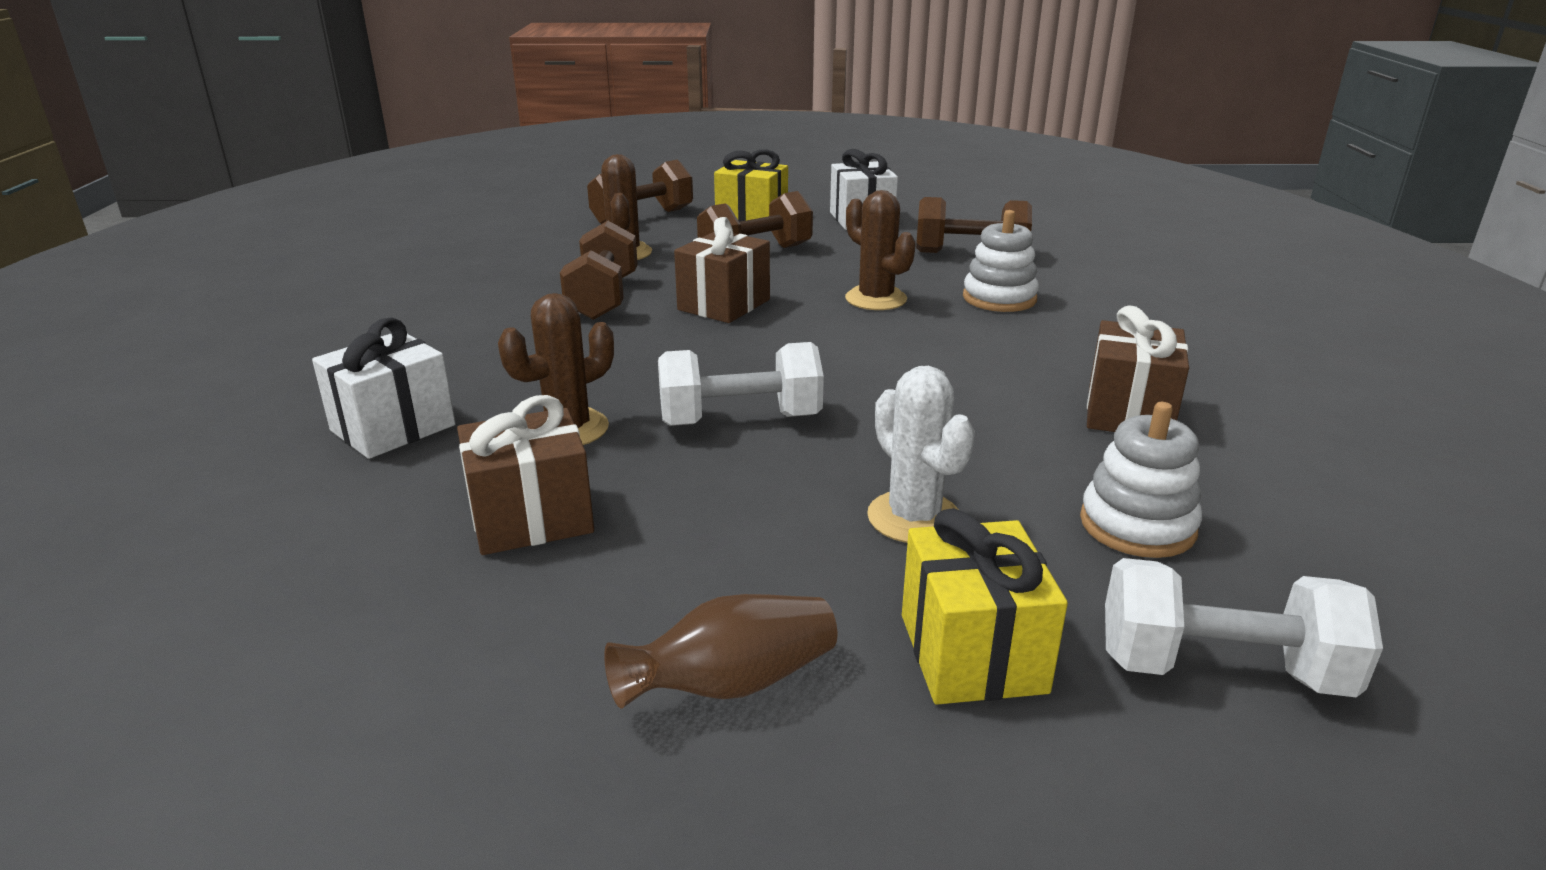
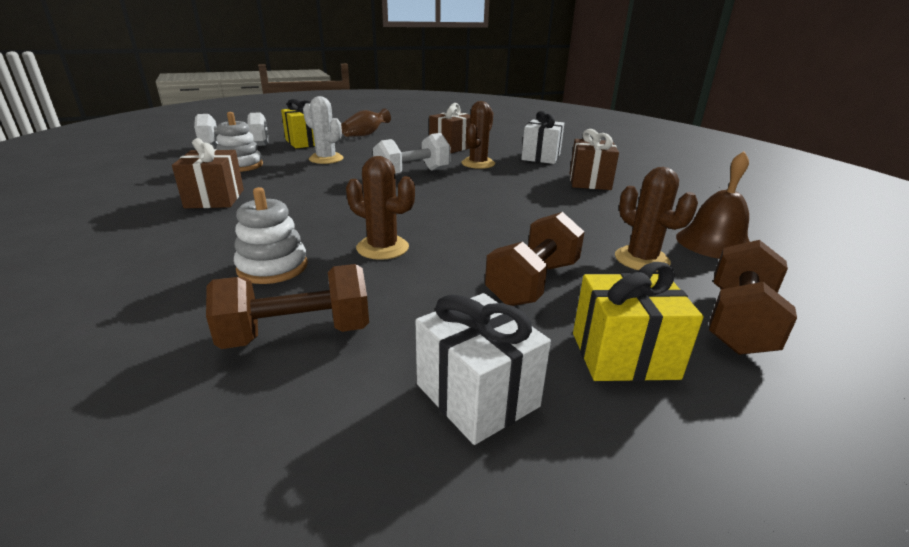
camera: 155 degrees right, 0 degrees up
brown dumbbell [560,221,638,320] -> none
brown gift [674,217,770,323] -> brown gift moved to [570,129,619,190]
none -> brown bell [676,151,750,259]

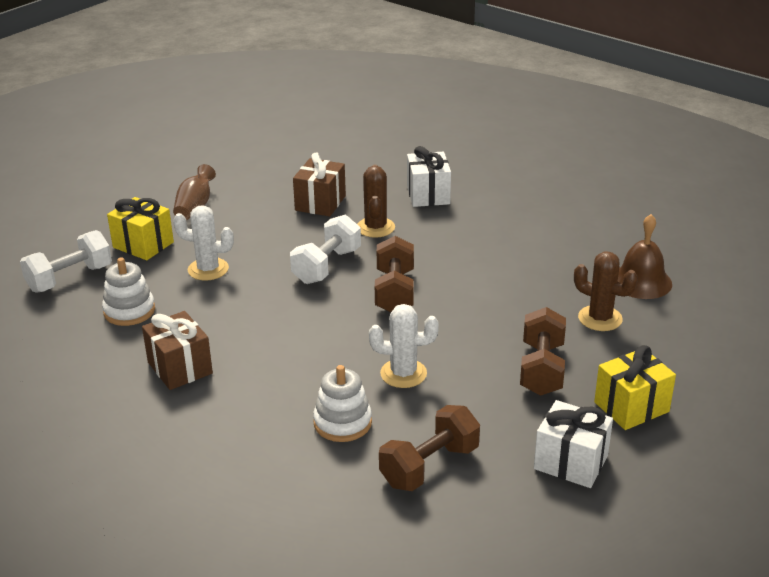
camera: 25 degrees left, 5 degrees up
brown cactus [346,156,415,260] -> white cactus [369,304,439,388]
brown gift [570,129,619,190] -> none
brown dumbbell [709,240,797,355] -> brown dumbbell moved to [375,236,414,312]

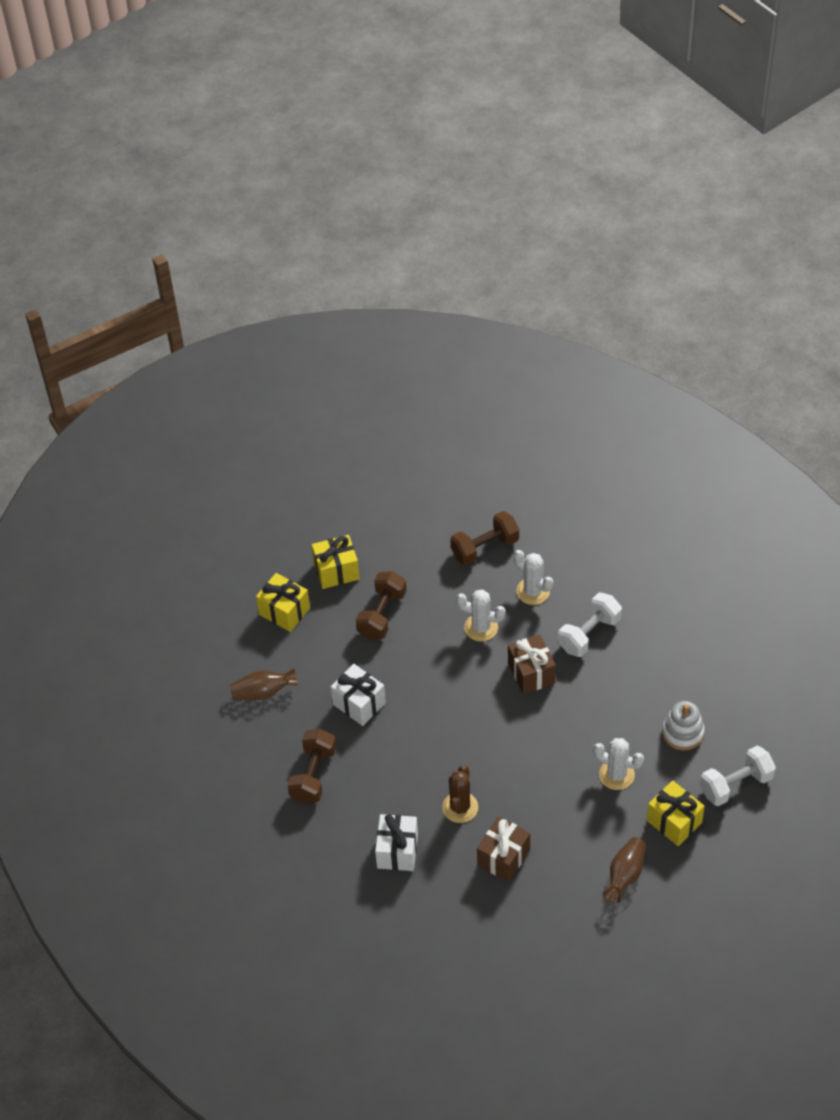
camera: 165 degrees left, 20 degrees up
brown gift [142,311,213,390] -> brown gift moved to [508,634,556,695]
white dumbbell [290,215,361,284] -> white dumbbell moved to [558,593,622,657]
white stacking toy [313,365,372,442] -> white cactus [514,550,553,605]
brown dumbbell [375,236,414,312] -> brown dumbbell moved to [288,729,336,803]
white gift [534,400,613,488] -> white gift moved to [331,664,386,726]
brown cactus [574,252,638,331] -> none
brown bell [617,214,672,299] -> brown vase [230,668,298,700]
none -> yellow gift [256,573,310,632]

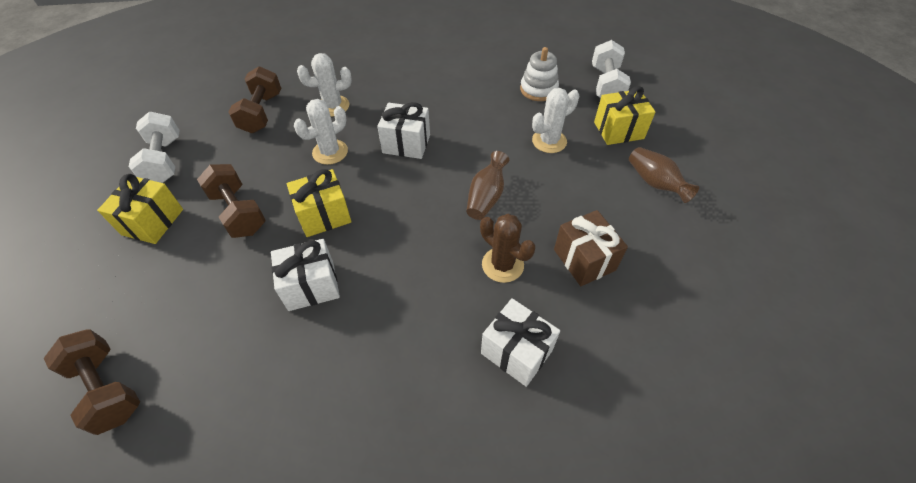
camera: 60 degrees left, 0 degrees up
brown vase [230,668,298,700] -> brown vase moved to [466,151,509,220]
yellow gift [256,573,310,632] -> yellow gift moved to [287,169,352,237]
brown dumbbell [288,729,336,803] -> brown dumbbell moved to [44,329,140,435]
brown gift [508,634,556,695] -> white gift [377,102,430,159]
white dumbbell [558,593,622,657] -> white dumbbell moved to [129,112,179,183]

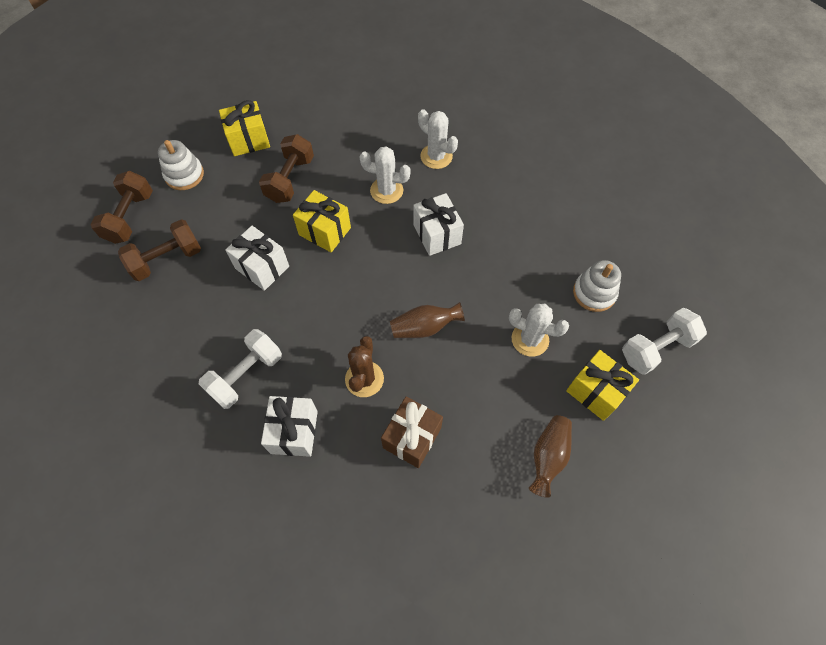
camera: 55 degrees right, 10 degrees up
white dumbbell [129,112,179,183] -> white dumbbell moved to [199,329,282,409]
brown dumbbell [228,66,281,133] -> brown dumbbell moved to [118,219,201,281]
none -> white stacking toy [158,140,204,190]

